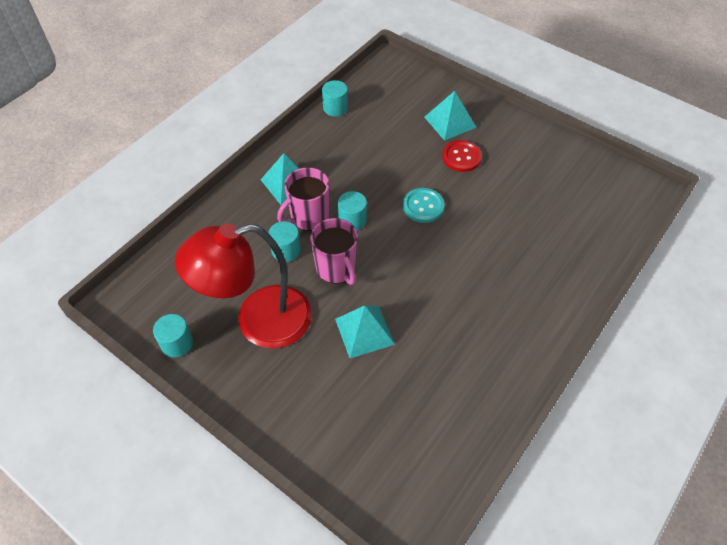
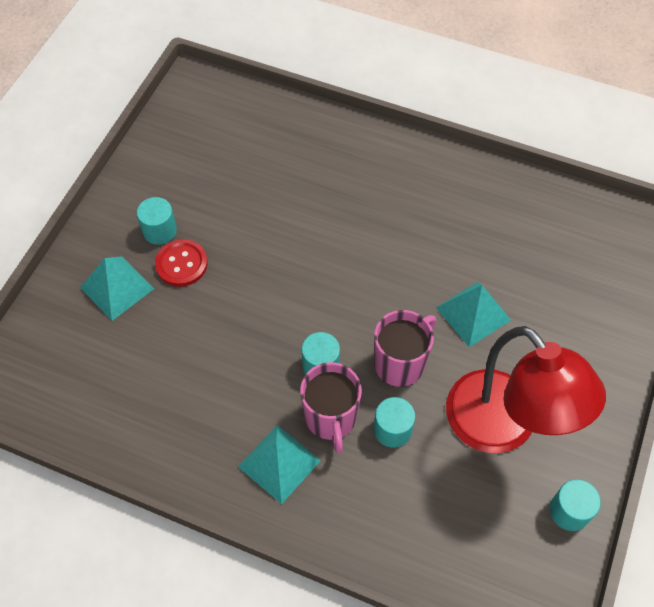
camera: 105 degrees left, 5 degrees up
pink mug [277,167,329,231] -> pink mug turned 45 degrees clockwise [300,362,362,453]
turquoise cylinder [322,80,348,116] -> turquoise cylinder moved to [137,197,177,245]
turquoise button [403,188,445,223] -> none

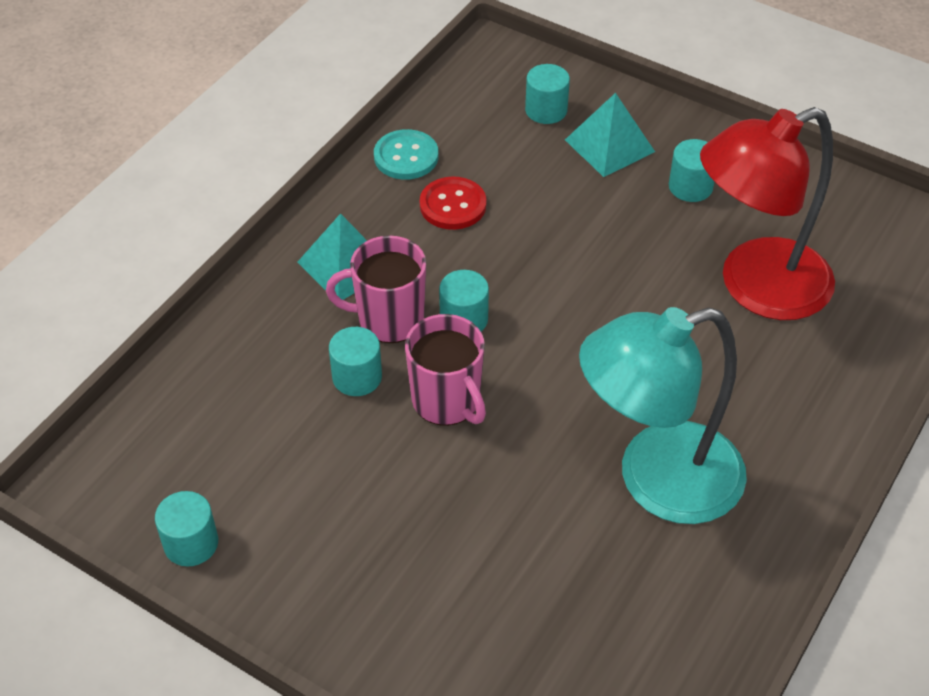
camera: 100 degrees right, 10 degrees down
red button [155,239,208,287] -> red button moved to [420,177,486,230]
turquoise pyramid [436,282,511,347] -> none
red lamp [446,326,606,453] -> red lamp moved to [700,107,835,320]
none -> turquoise button [374,129,438,180]
none -> turquoise cylinder [525,64,570,124]
none -> turquoise lamp [579,307,747,524]

